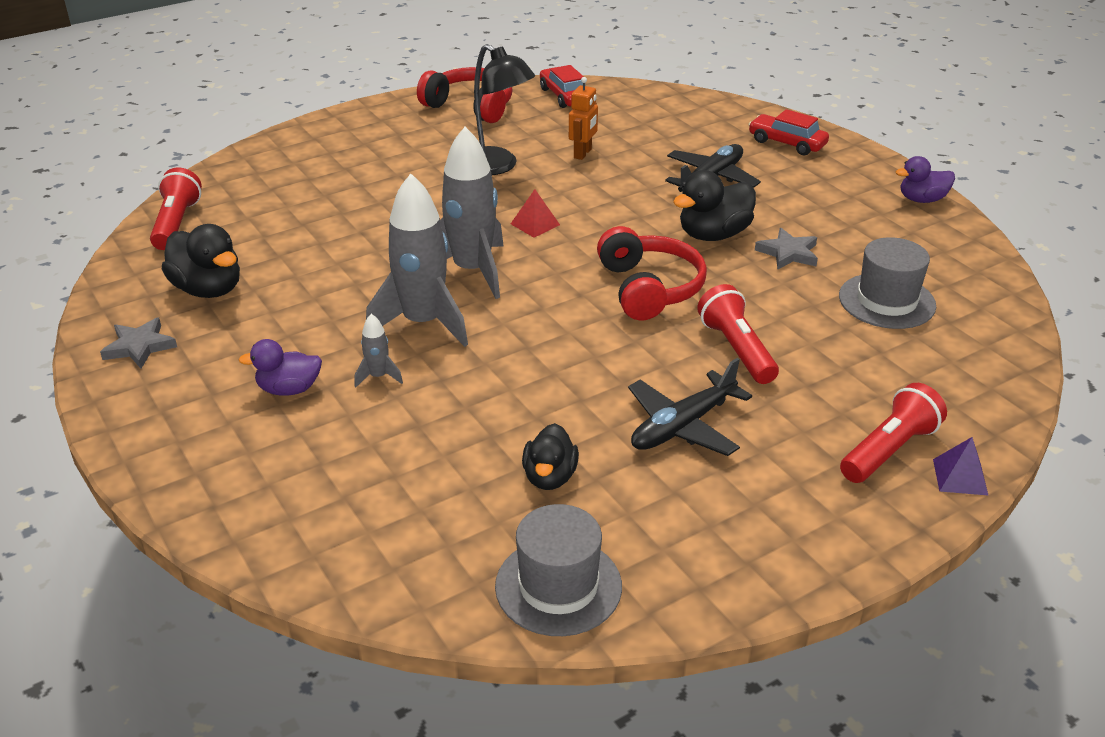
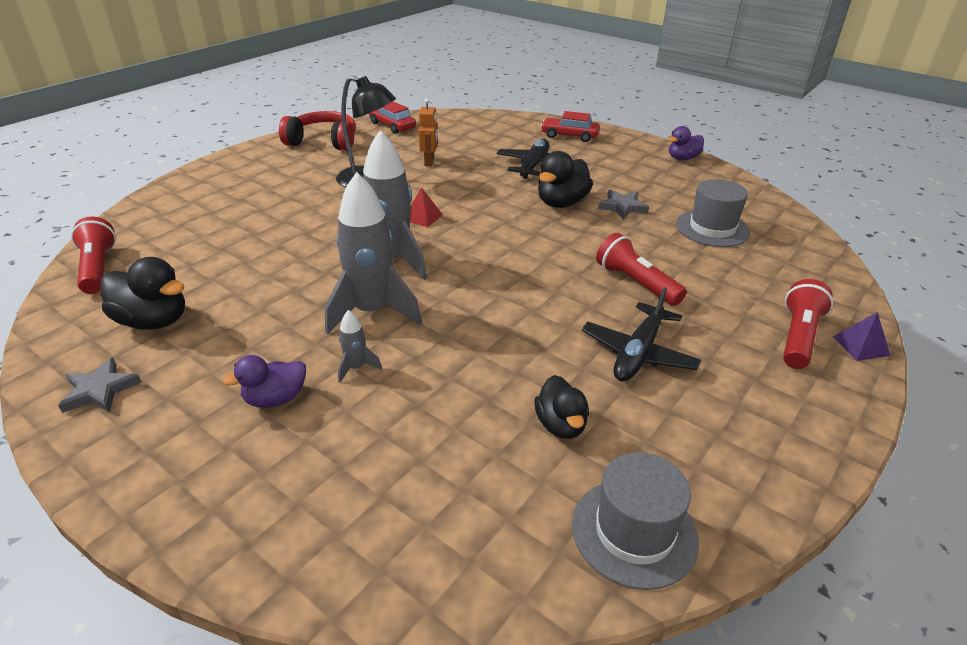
camera: 20 degrees left, 0 degrees up
red headphones [597,226,707,320] -> none

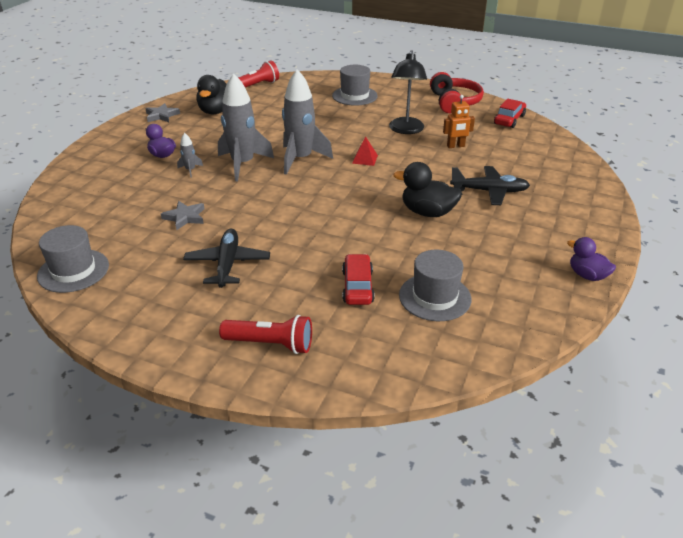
camera: 75 degrees right, 0 degrees up
black duck [535,375,589,439] -> none
red car [541,111,600,142] -> red car moved to [342,254,375,305]
black plane [582,287,702,382] -> black plane turned 75 degrees clockwise [183,229,270,288]
red flashlight [596,233,687,306] -> none
grey star [598,190,649,220] -> grey star moved to [161,201,205,231]
purple pyramid [833,312,890,361] -> none
none -> grey hat [332,65,378,106]

